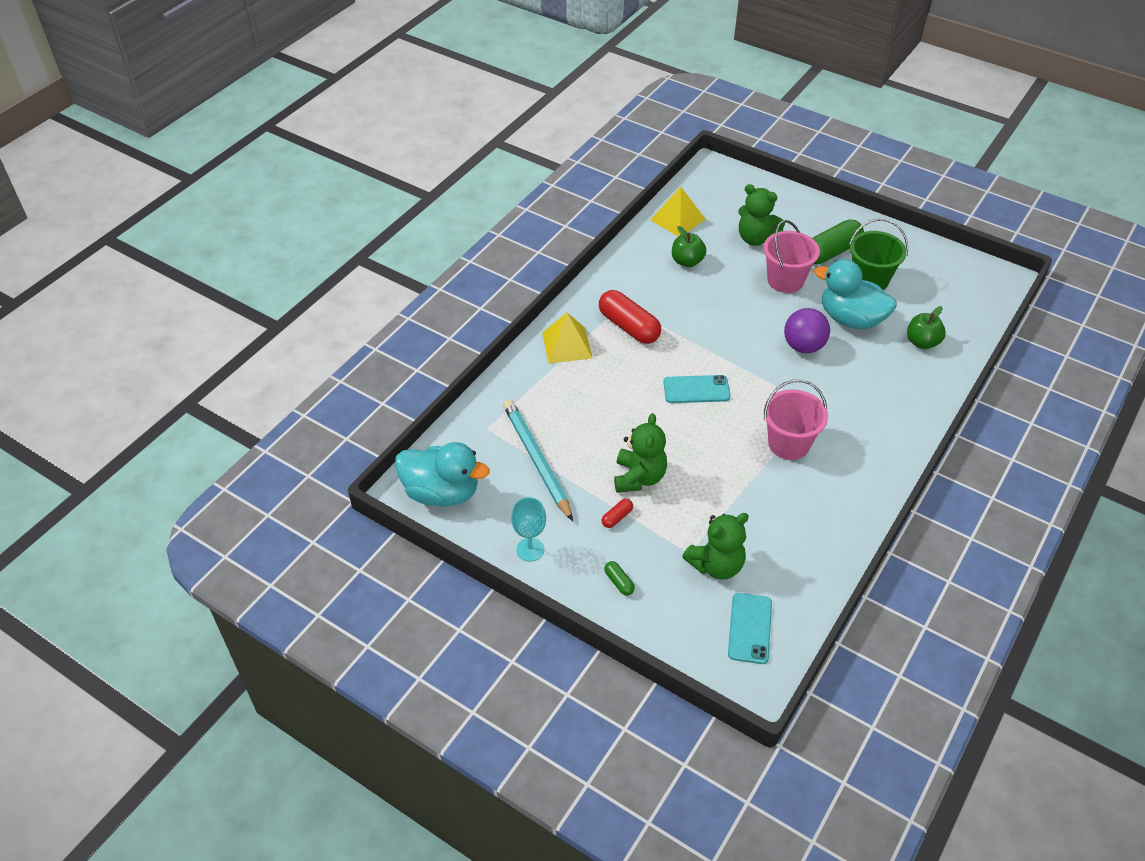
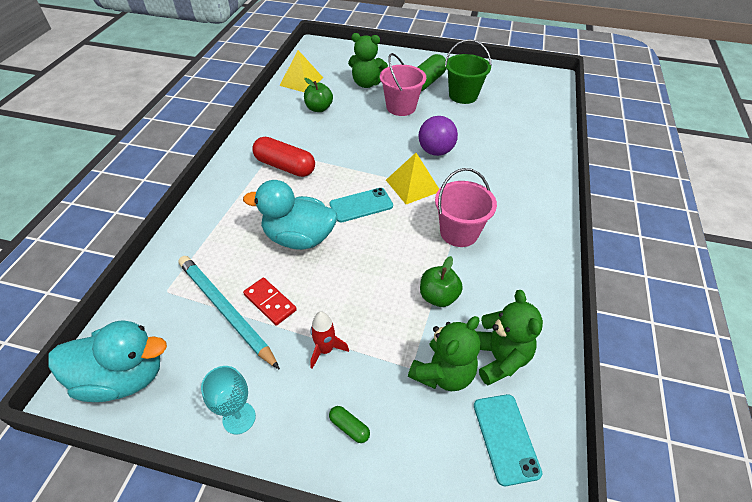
camera: 20 degrees left, 0 degrees up
yellow pyramid [542,313,592,364] -> yellow pyramid moved to [386,153,439,204]
red capsule [602,499,633,528] -> red rocket [310,311,349,369]
green teddy bear [614,413,667,493] -> green teddy bear moved to [476,290,543,385]
turquoise duck [814,259,897,329] -> turquoise duck moved to [243,180,337,250]
green apple [907,306,946,349] -> green apple moved to [420,256,463,307]
none -> red domino [243,278,297,325]

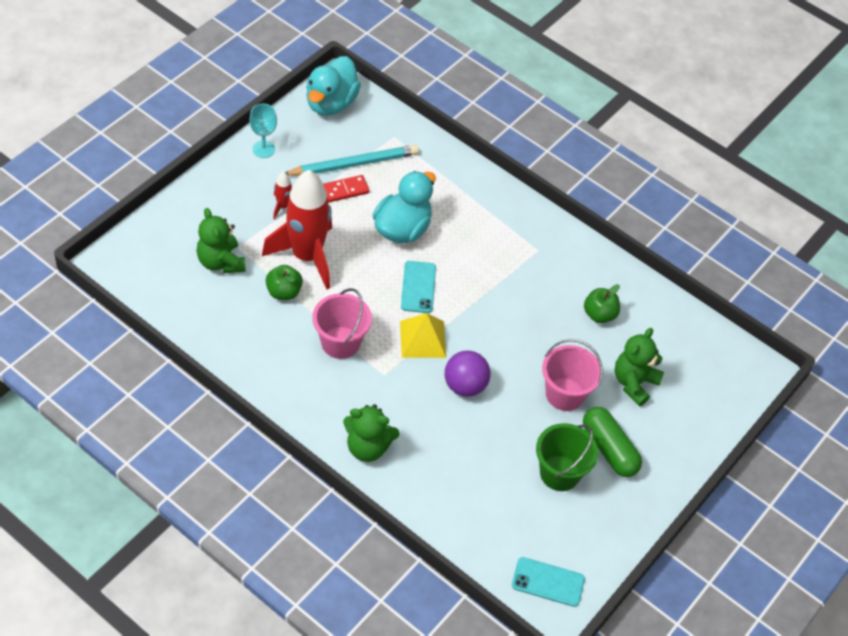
camera: 110 degrees right, 5 degrees up
red capsule [252,137,315,177] -> none
yellow pyramid [279,50,323,92] -> none
green capsule [329,406,370,443] -> none
turquoise phone [474,394,542,486] -> turquoise phone moved to [512,557,585,607]
green teddy bear [476,290,543,385] -> green teddy bear moved to [343,404,400,462]
none -> red rocket [262,170,332,290]

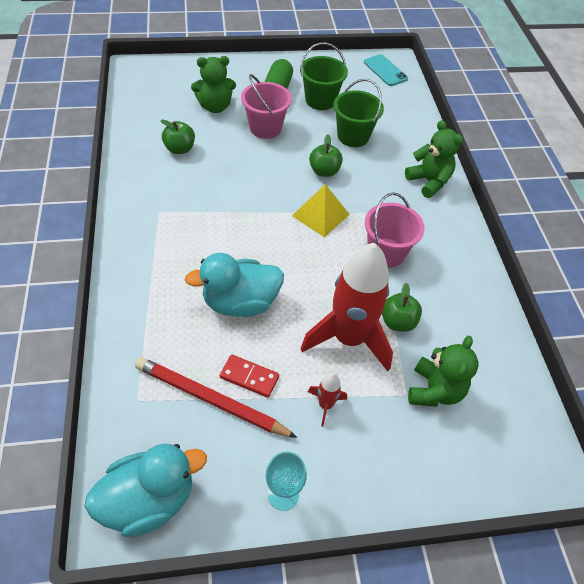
camera: 135 degrees left, 0 degrees up
turquoise pencil [286,145,419,176] -> red pencil [135,357,298,438]
turquoise phone [401,261,436,313] -> none
purple ball [445,351,491,397] -> green apple [309,134,343,177]
none -> green bucket [333,79,384,147]

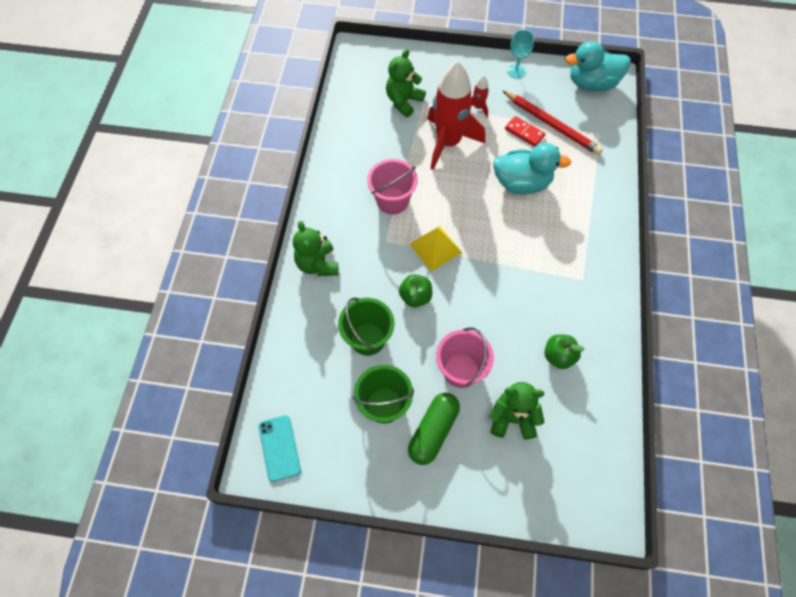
camera: 160 degrees left, 10 degrees up
green apple [382,283,422,332] -> none

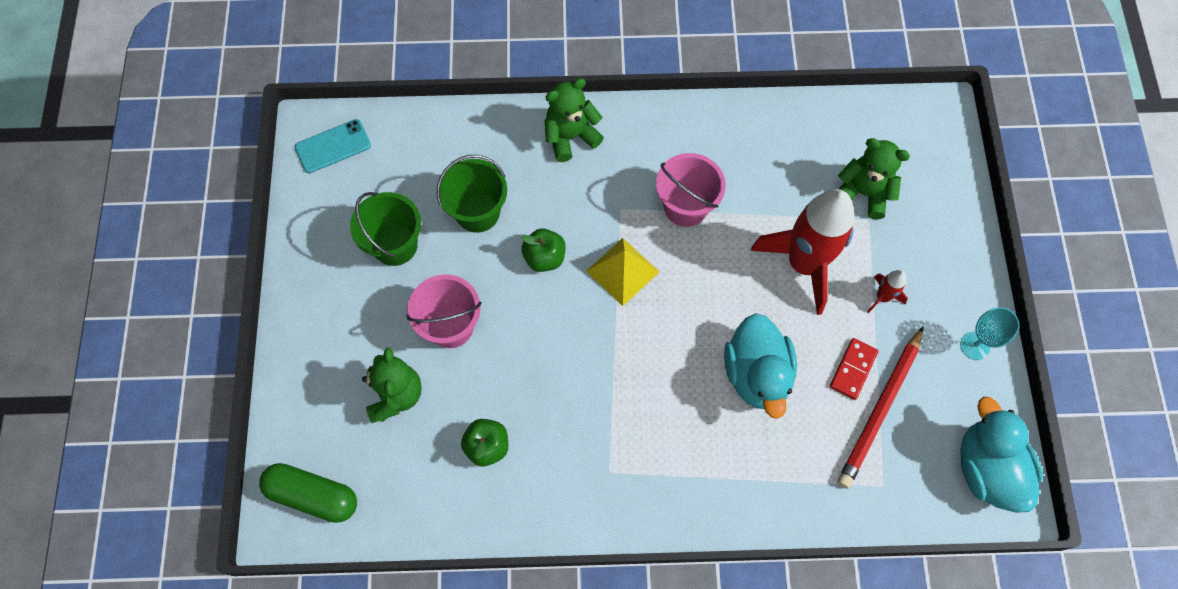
camera: 80 degrees right, 5 degrees up
green capsule [408,393,460,465] -> green capsule moved to [259,463,357,523]

